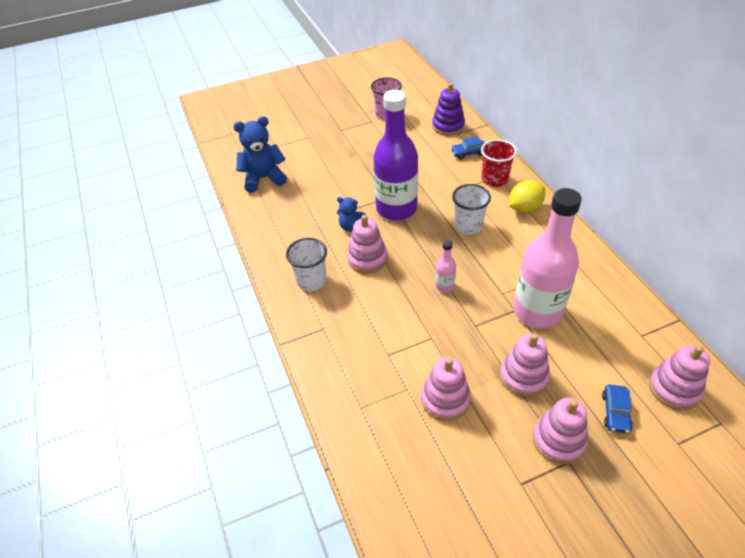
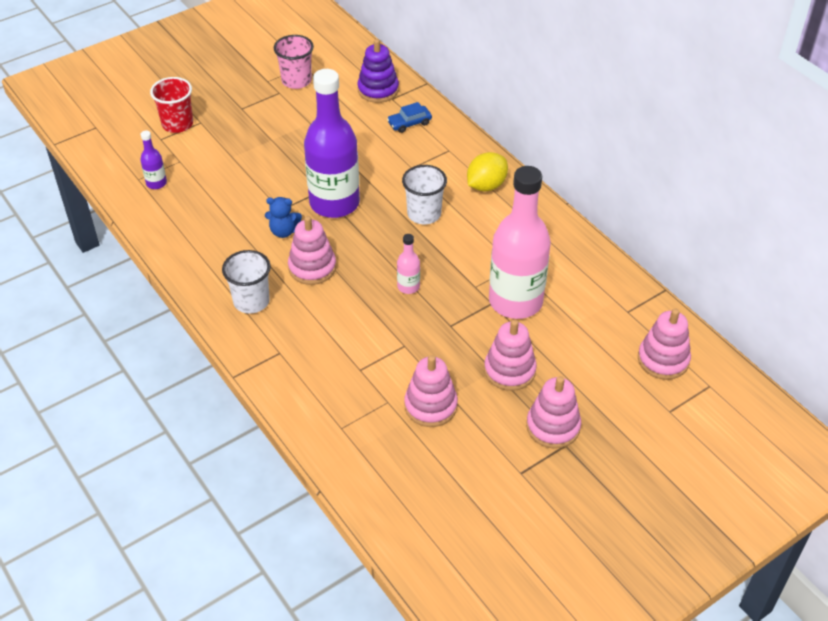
camera: 15 degrees left, 0 degrees up
blue teddy bear [233,116,287,193] -> purple bottle [140,131,167,189]
red cup [481,139,517,187] -> red cup moved to [150,77,193,133]
blue car [602,384,633,433] -> none

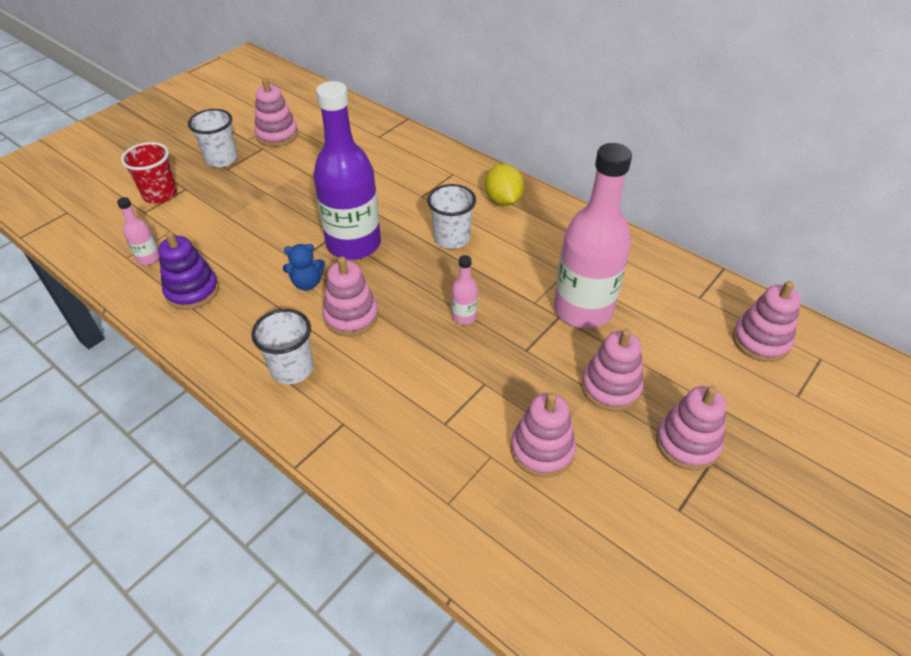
camera: 15 degrees left, 0 degrees up
purple bottle [140,131,167,189] -> pink bottle [117,197,160,265]
pink cup [274,35,314,89] -> pink stacking toy [254,78,298,147]
purple stacking toy [358,39,399,103] -> purple stacking toy moved to [158,231,219,310]
blue car [387,102,432,133] -> none
yellow lemon [467,152,508,191] -> yellow lemon turned 45 degrees counterclockwise [485,164,524,206]
none -> white cup [188,109,237,167]

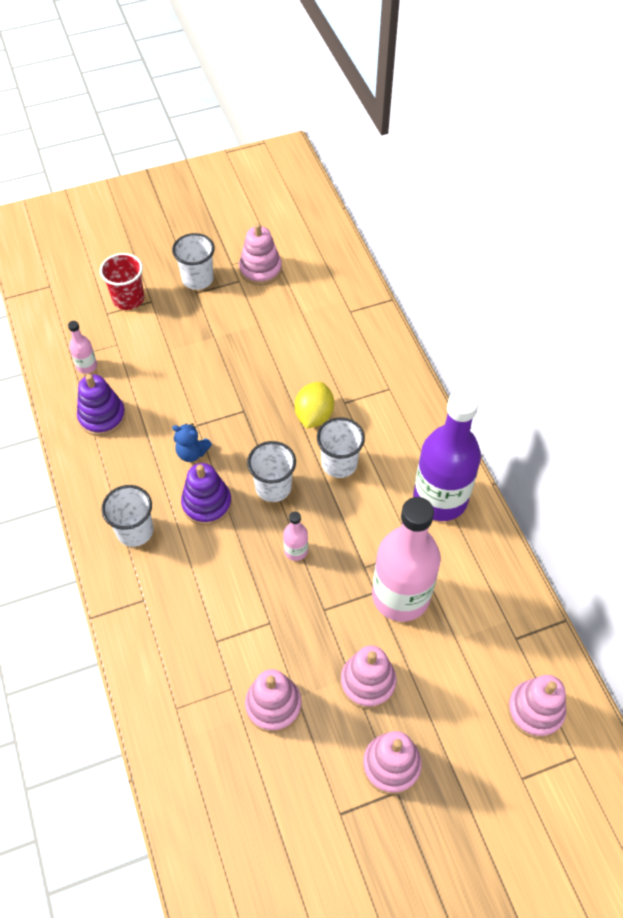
camera: 30 degrees right, 10 degrees up
purple bottle [313,81,381,260] -> purple bottle moved to [413,390,481,521]
pink stacking toy [322,257,378,337] -> purple stacking toy [181,463,232,526]
yellow lemon [485,164,524,206] -> yellow lemon moved to [295,382,334,429]
none -> white cup [247,441,296,502]

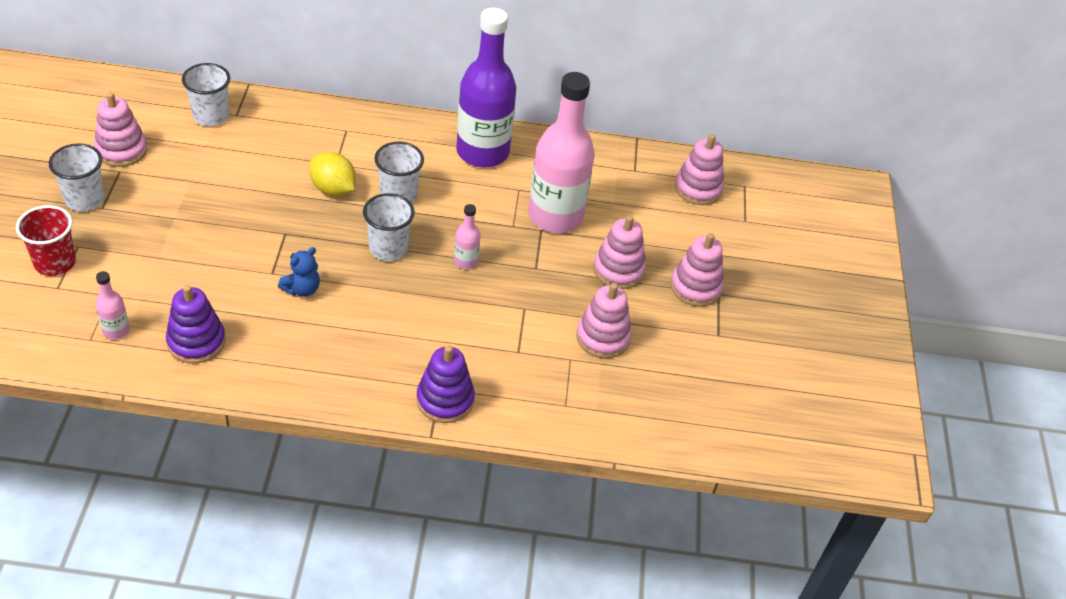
camera: 70 degrees left, 10 degrees down
white cup [101,485,154,547] -> white cup moved to [182,63,230,126]
purple stacking toy [181,463,232,526] -> purple stacking toy moved to [416,345,475,423]

